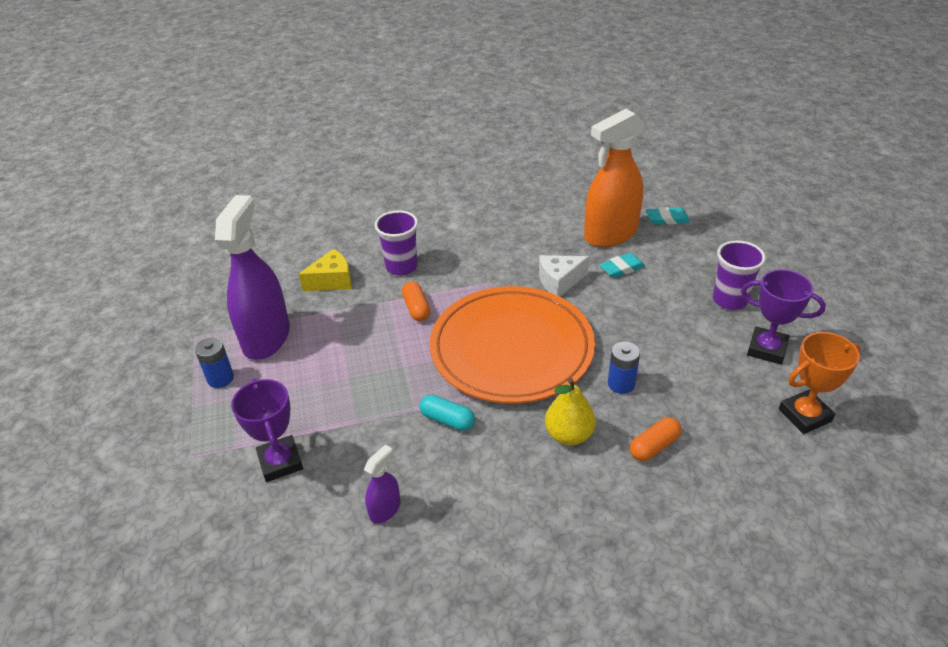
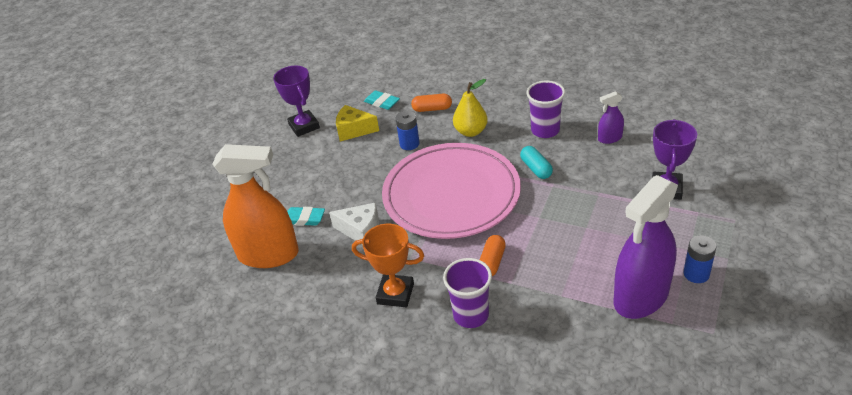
camera: 140 degrees left, 0 degrees up
yellow cheese [299,249,352,291] -> yellow cheese moved to [336,105,379,141]
orange plate [429,286,595,403] -> pink plate [382,143,521,239]
turquoise eraser [646,207,690,225] -> turquoise eraser moved to [364,90,400,110]
purple cup [713,240,766,310] -> purple cup moved to [526,81,565,138]
orange trophy [779,332,861,434] -> orange trophy moved to [352,224,424,307]

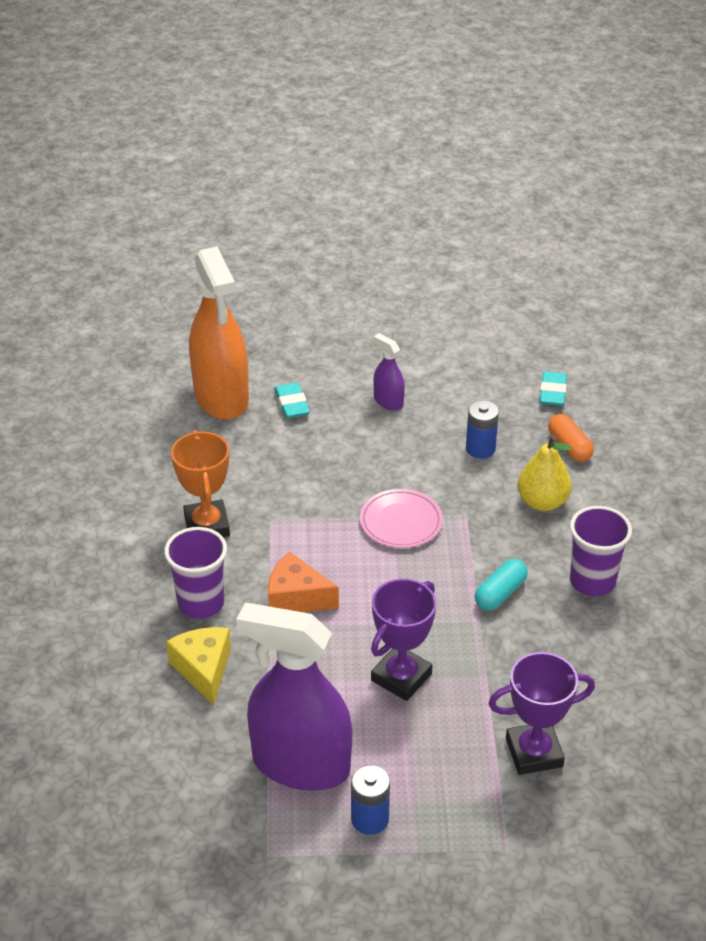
camera: 60 degrees right, 0 degrees up
purple trophy [273,66,320,137] -> purple trophy moved to [371,579,436,701]
white cheese [329,202,379,241] -> none
yellow cheese [336,105,379,141] -> yellow cheese moved to [166,627,231,705]
pink plate [382,143,521,239] -> pink plate [360,489,443,548], size x0.42
orange capsule [480,235,506,276] -> orange cheese [268,551,339,612]
purple spray bottle [598,91,624,144] -> purple spray bottle moved to [373,333,405,411]

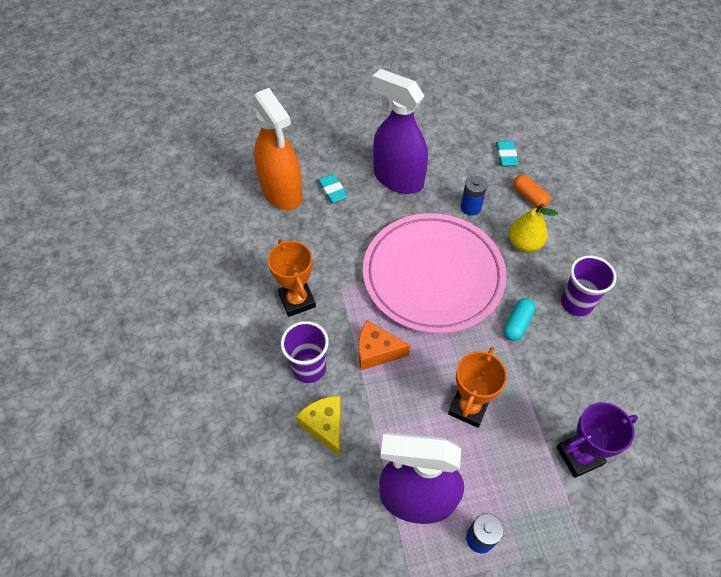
camera: 10 degrees left, 15 degrees up
pink plate [360,489,443,548] -> pink plate [363,213,507,334], size x2.40
purple trophy [371,579,436,701] -> orange trophy [448,347,507,428]
purple spray bottle [373,333,405,411] -> purple spray bottle [372,69,428,194], size x2.25

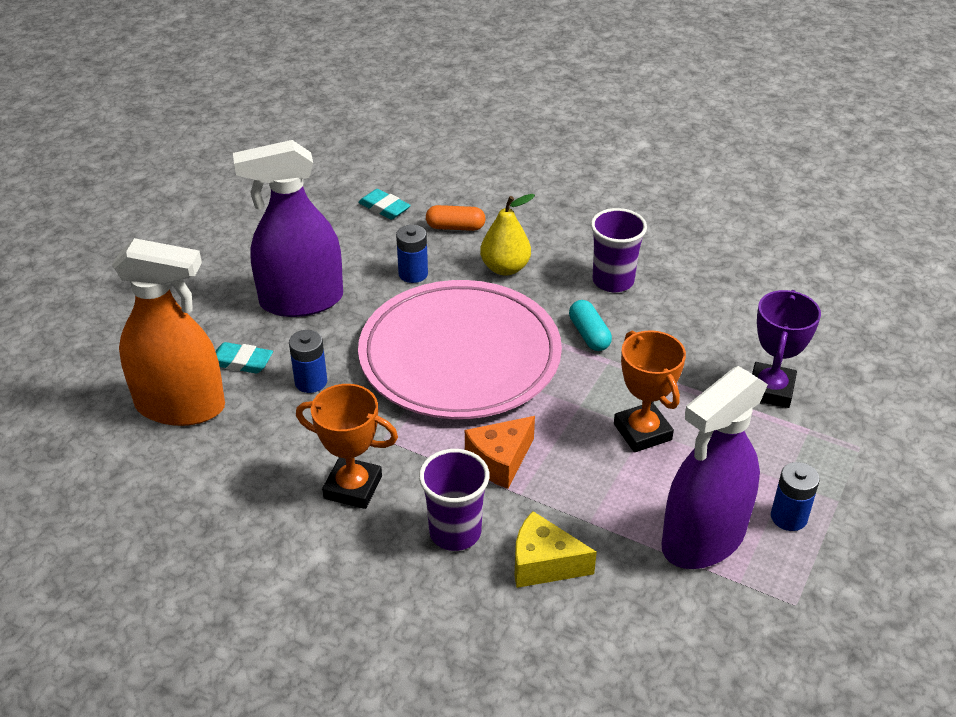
camera: 50 degrees left, 15 degrees down
none -> blue battery [289,330,327,393]

